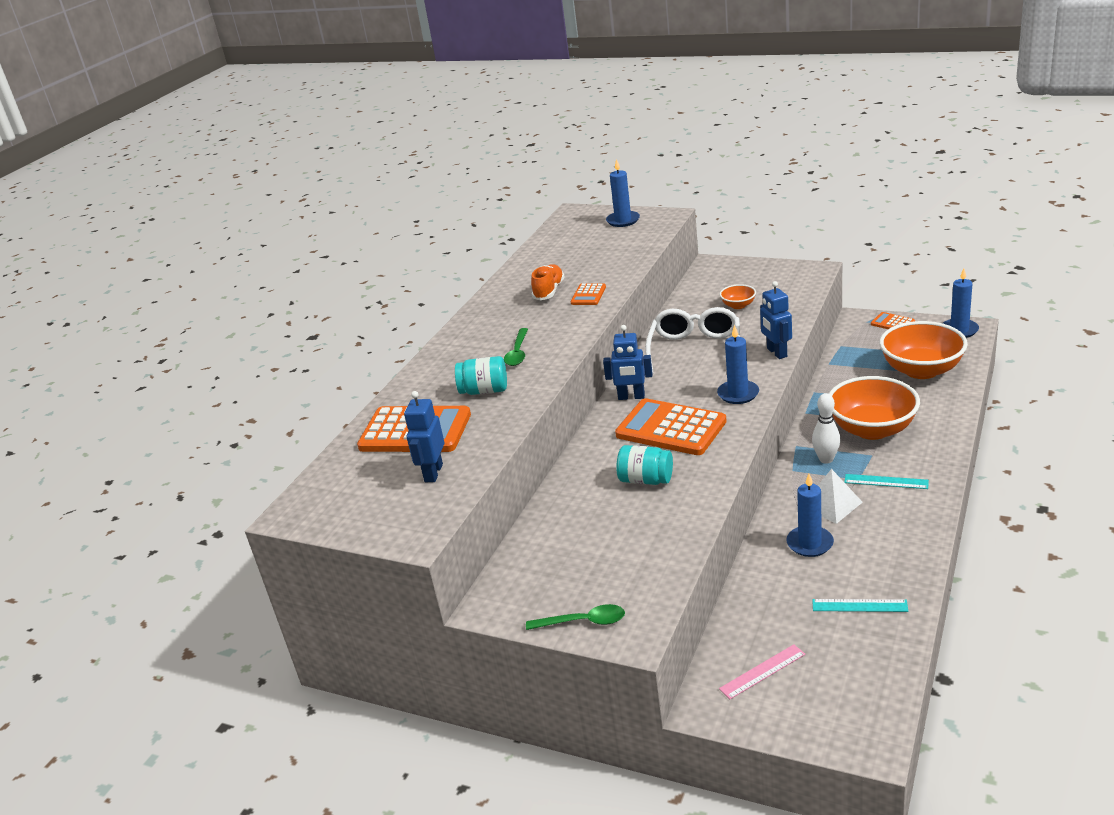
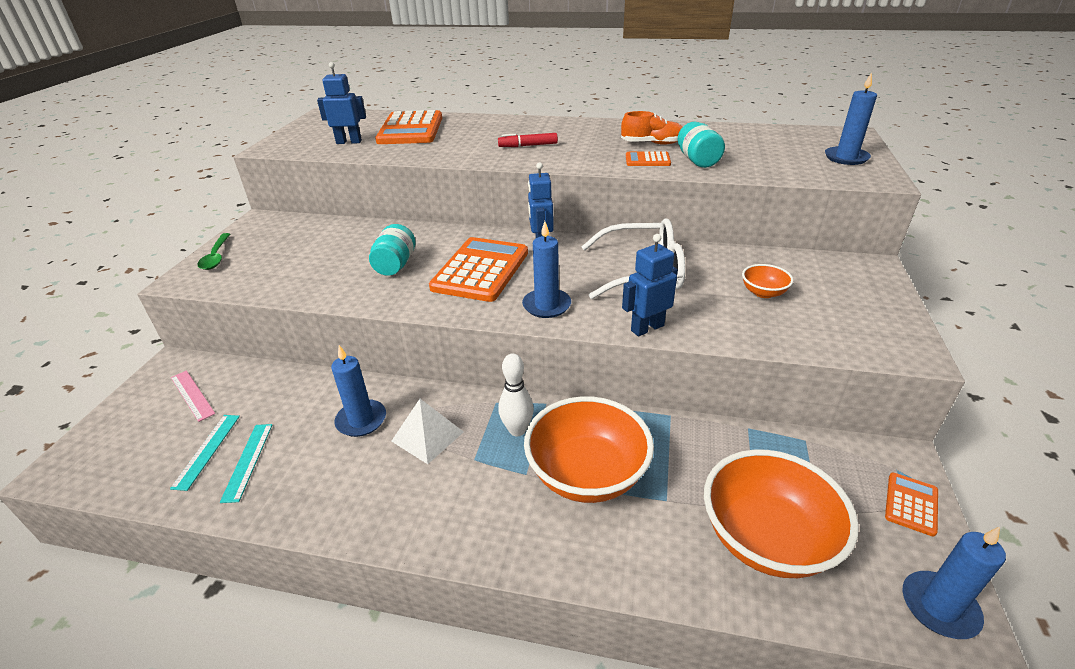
camera: 75 degrees right, 5 degrees up
turquoise jar [455,356,507,395] -> turquoise jar moved to [678,122,725,168]
green spoon [504,328,528,366] -> red marker [498,133,558,147]
turquoise ruler [844,474,929,489] -> turquoise ruler moved to [170,415,240,491]

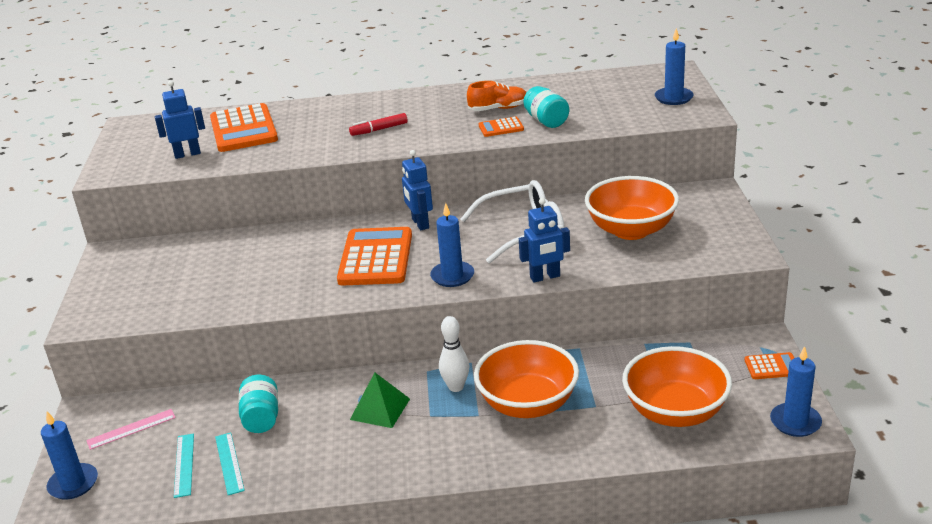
camera: 15 degrees left, 5 degrees down
pink ruler [171,371,215,422] -> pink ruler turned 60 degrees counterclockwise [86,409,176,450]
green spoon [197,233,230,270] -> none
blue candle [331,345,386,437] -> blue candle moved to [41,411,98,500]
turquoise jar [369,224,416,276] -> turquoise jar moved to [238,375,278,433]
white pyramid [391,399,463,464] -> green pyramid [350,373,410,428]
blue robot [622,234,678,337] -> blue robot turned 150 degrees counterclockwise [519,198,570,283]
orange bowl [742,264,794,298] -> orange bowl [585,176,679,240], size x2.19
orange calculator [885,473,938,536] -> orange calculator turned 75 degrees clockwise [745,352,794,379]

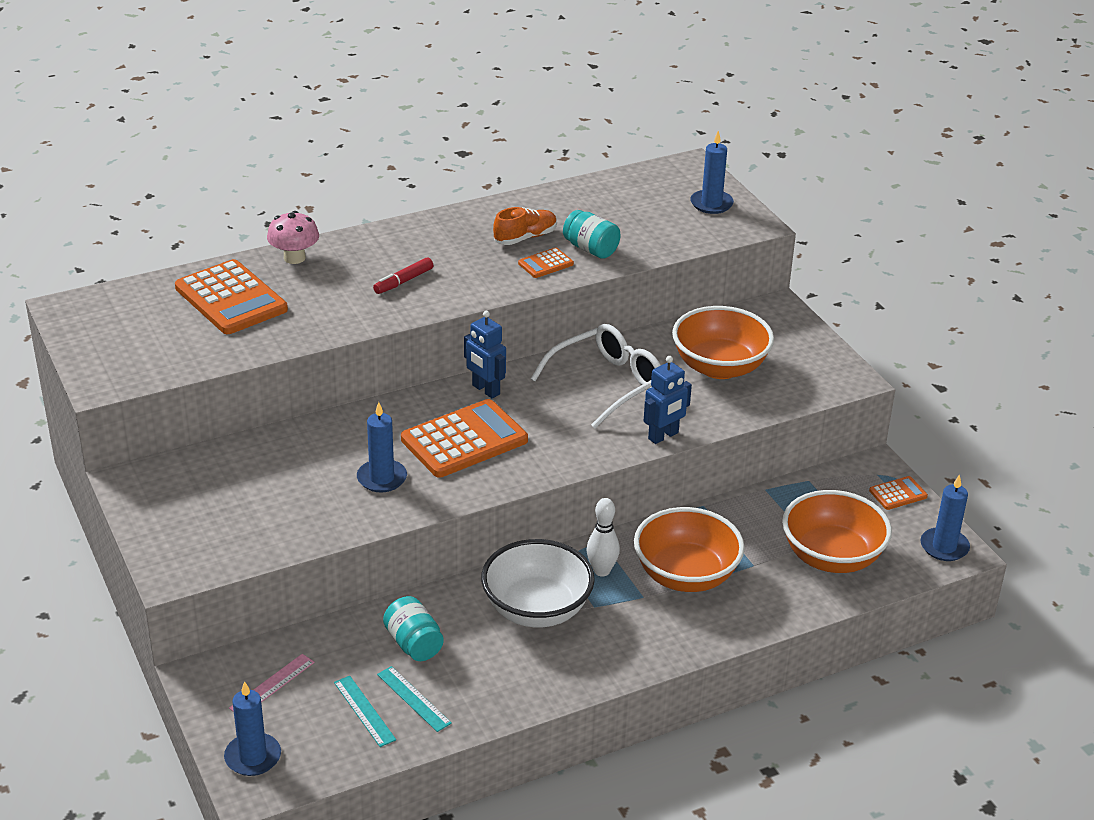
camera: 25 degrees left, 5 degrees up
blue robot [155,80,205,159] -> none
orange calculator [337,227,412,285] -> orange calculator turned 75 degrees clockwise [401,399,528,478]
green pyramid [350,373,410,428] -> white bowl [481,539,595,627]
blue candle [430,203,474,287] -> blue candle moved to [357,402,407,492]
none -> pink mushroom [267,211,319,264]

